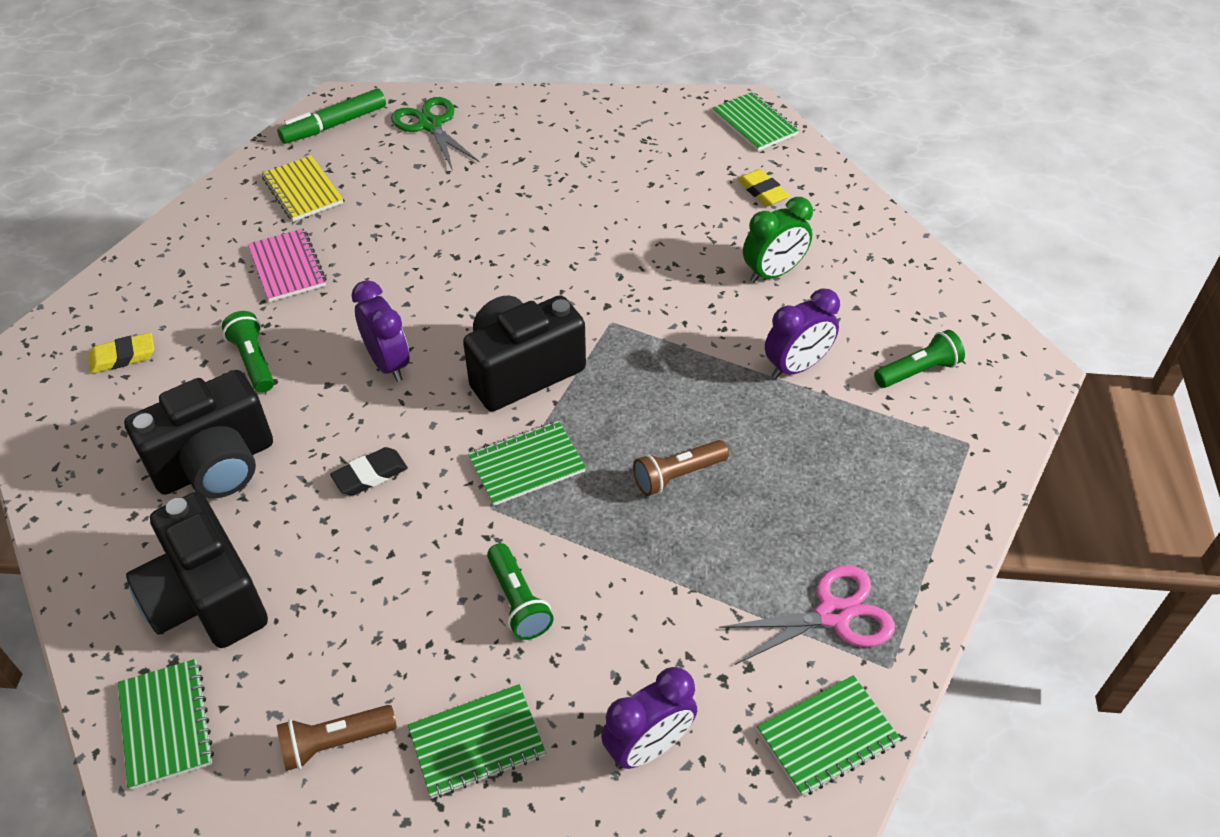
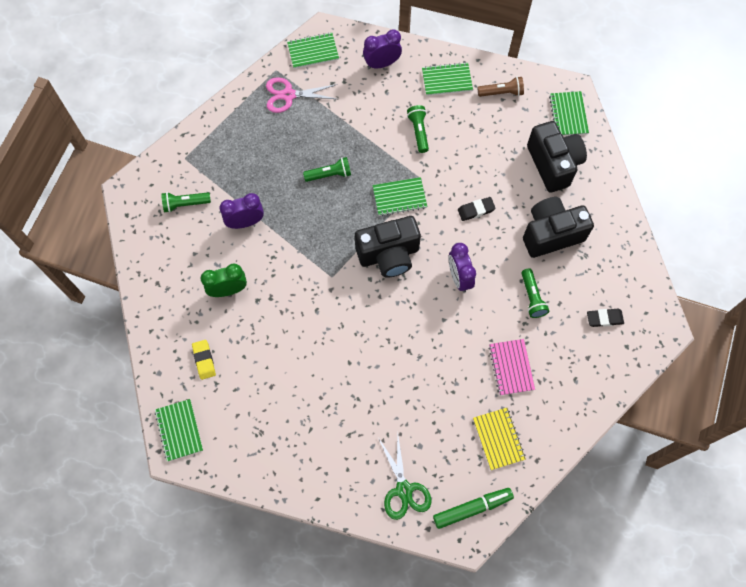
camera: 165 degrees left, 20 degrees up
yellow eraser [88,332,154,374] -> black eraser [587,309,624,327]
brown flashlight [633,440,729,496] -> green flashlight [303,157,351,182]

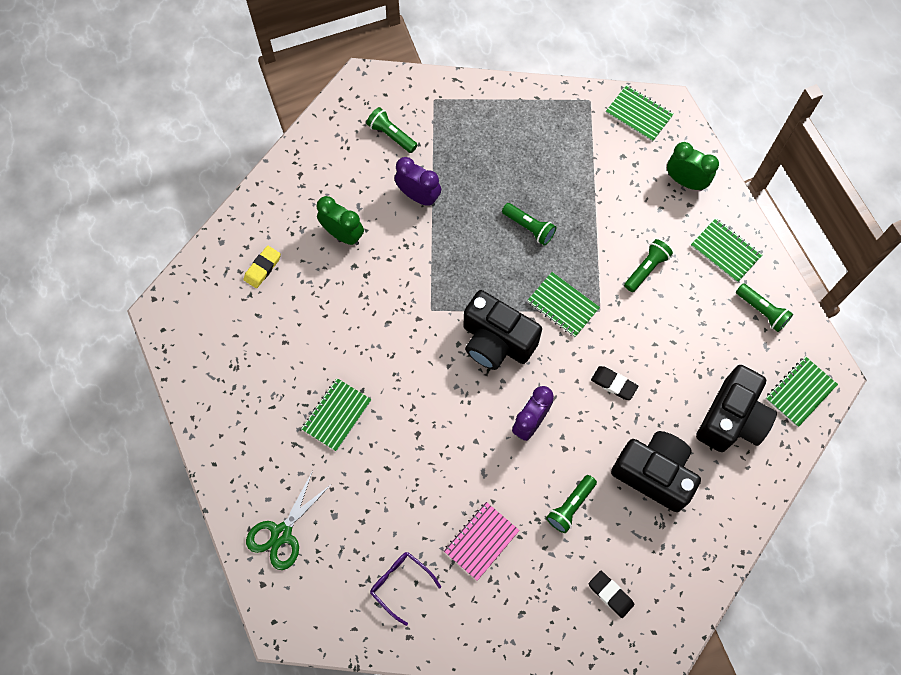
camera: 50 degrees right, 0 degrees up
green notebook [155,399,203,461] -> green notebook moved to [301,378,371,451]
pink scissors [266,77,338,113] -> none
purple clock [363,29,402,69] -> green clock [667,142,719,191]
green marker [433,488,514,529] -> none
yellow notebook [473,408,526,470] -> purple glasses [370,552,441,626]
brown flashlight [478,76,524,97] -> green flashlight [736,283,793,332]

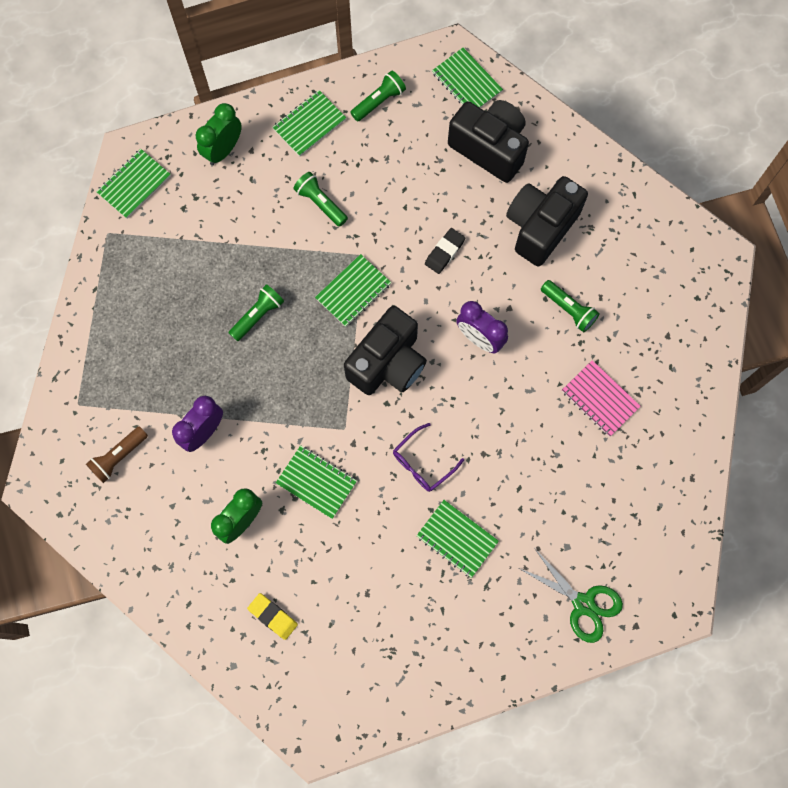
camera: 85 degrees left, 5 degrees up
green flashlight [366,107,418,153] -> brown flashlight [86,426,148,483]
purple glasses [370,552,441,626] -> purple glasses moved to [393,423,464,492]
black eraser [589,571,634,618] -> none
none -> green notebook [276,445,357,519]

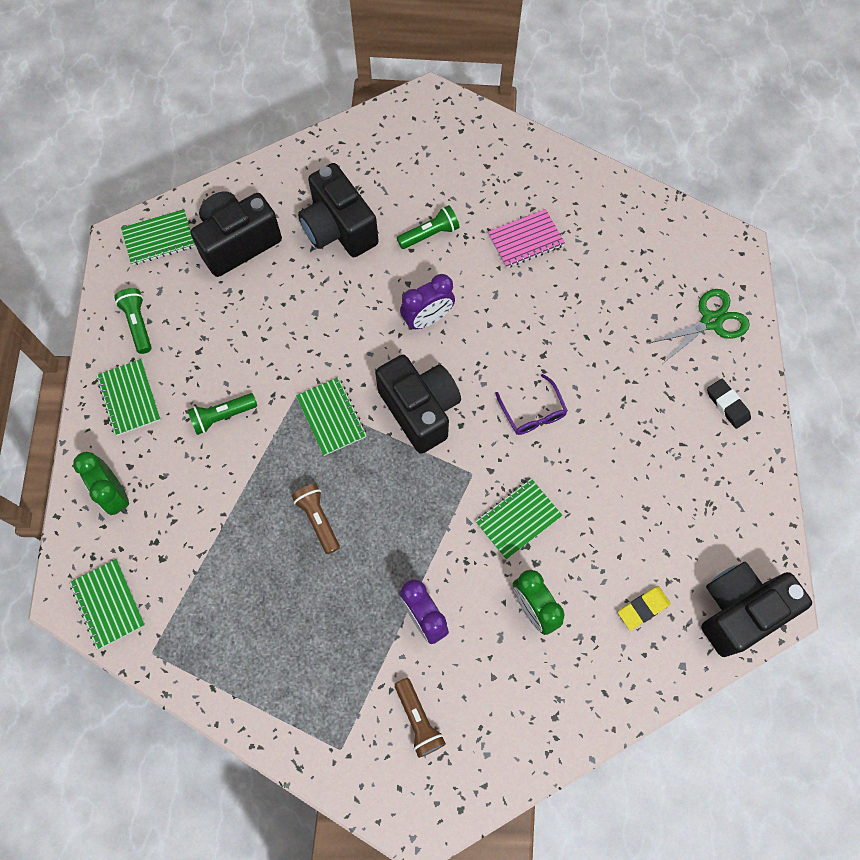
camera: 70 degrees left, 5 degrees down
green flashlight [229,284,284,341] -> brown flashlight [291,484,340,554]
green notebook [416,500,499,578] -> none
black eraser [425,228,465,274] -> black eraser moved to [707,379,751,429]
none -> black camera [701,562,812,657]

